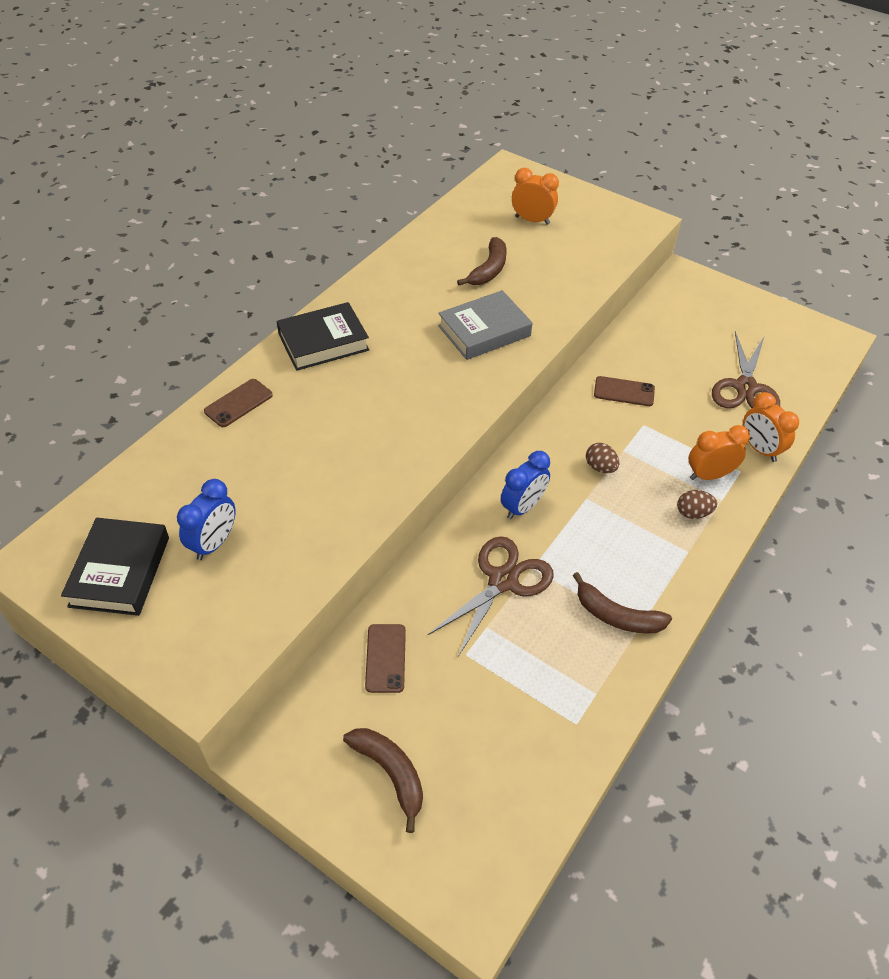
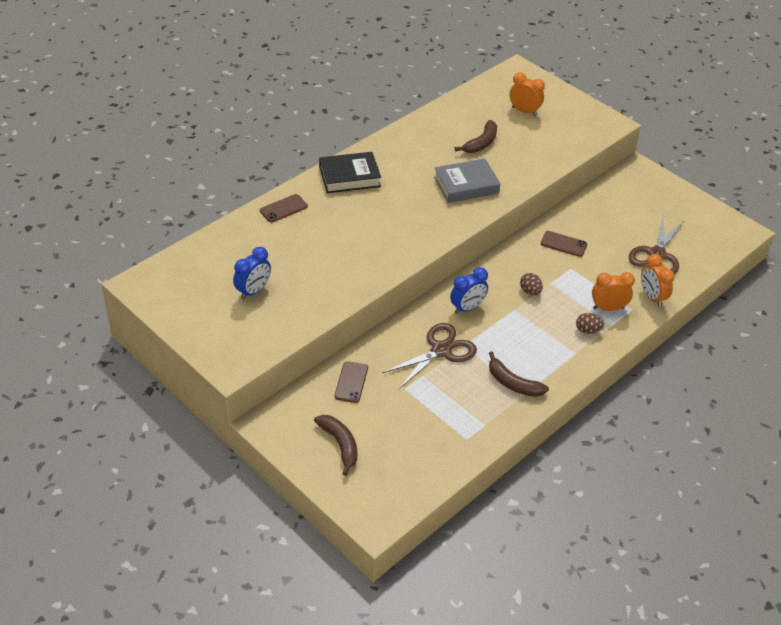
camera: 10 degrees right, 5 degrees down
black book [61,518,169,616] -> none

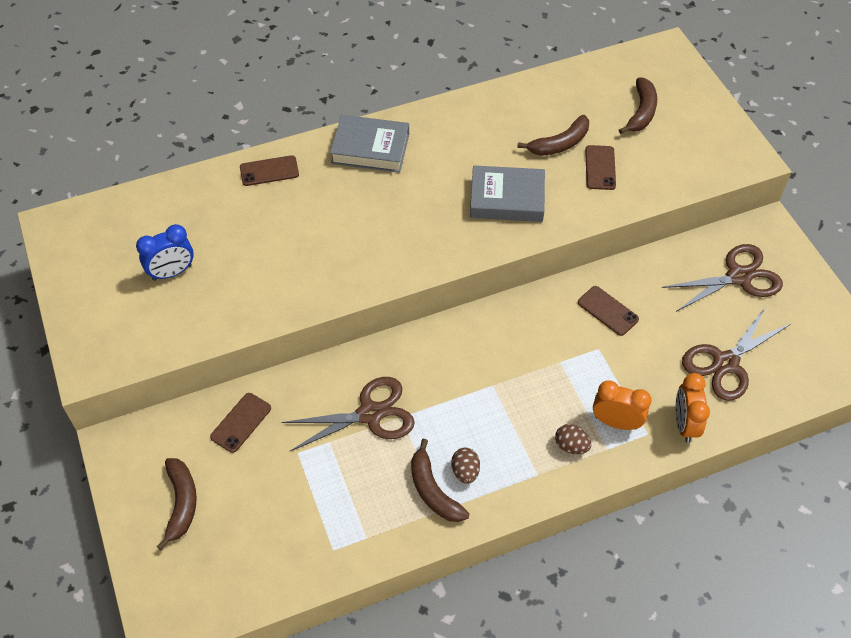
camera: 25 degrees right, 10 degrees up
black book [319,152,381,193] -> grey book [330,115,409,173]
blue clock [450,267,488,314] -> none
orange clock [510,72,545,116] -> brown banana [619,77,657,134]
brown egg [520,273,543,295] -> brown egg moved to [451,448,480,484]
none -> brown phone [585,145,616,190]
none -> brown scissors [662,244,783,312]

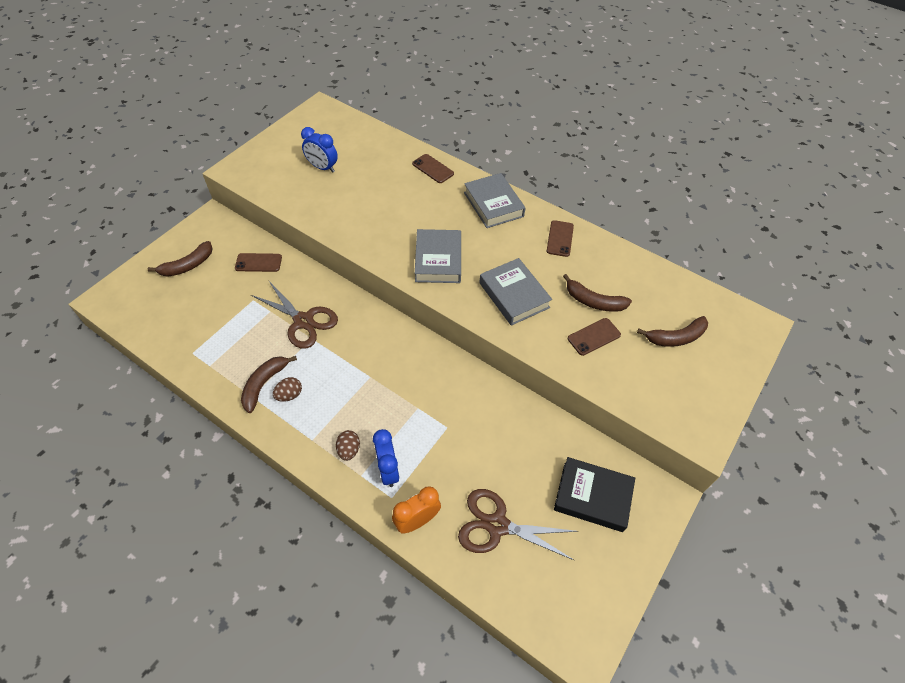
camera: 55 degrees right, 0 degrees up
brown phone [578,286,639,336] -> brown phone moved to [547,220,574,257]
orange clock [593,380,652,430] -> blue clock [373,429,400,487]
brown scissors [662,244,783,312] -> black book [554,457,635,532]
none -> grey book [415,229,461,283]

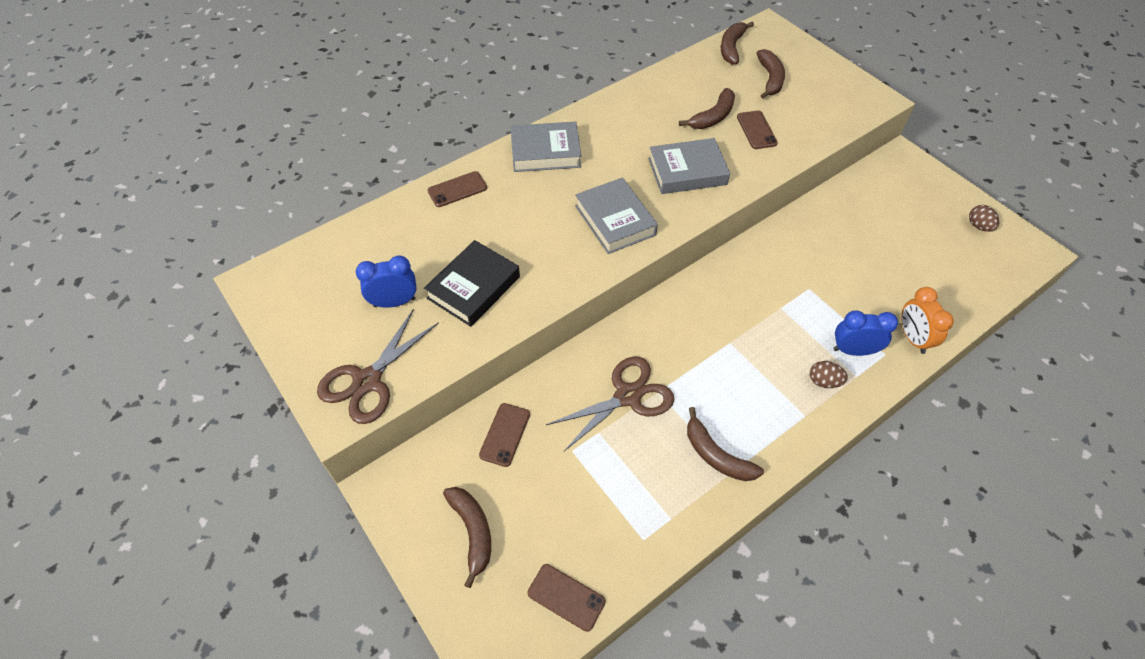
camera: 70 degrees left, 0 degrees up
brown egg [273,377,302,402] -> brown egg moved to [969,205,1000,232]
blue clock [301,127,338,173] -> blue clock turned 150 degrees counterclockwise [356,256,417,308]
grey book [415,229,461,283] -> grey book turned 45 degrees clockwise [575,178,658,254]
brown scissors [458,489,578,561] -> brown scissors moved to [317,309,439,424]
brown phone [547,220,574,257] -> brown phone moved to [527,564,606,632]
black book [554,457,635,532] -> black book moved to [424,240,520,327]
none -> brown banana [721,22,754,64]

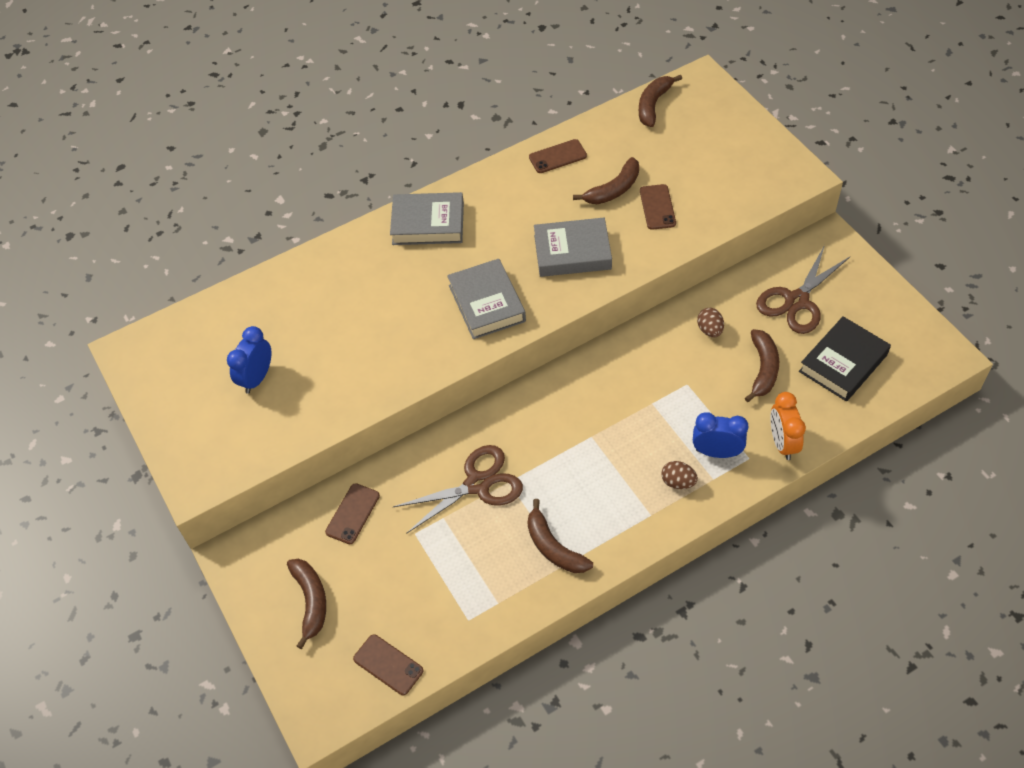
camera: 10 degrees right, 0 degrees up
brown scissors [317,309,439,424] -> brown scissors moved to [756,245,851,334]
blue clock [356,256,417,308] -> blue clock turned 60 degrees counterclockwise [227,326,272,394]
black book [424,240,520,327] -> black book moved to [799,316,891,401]
brown phone [428,171,487,207] -> brown phone moved to [529,139,587,173]
brown banana [757,49,785,99] -> brown banana moved to [745,329,779,402]
brown egg [969,205,1000,232] -> brown egg moved to [697,308,724,337]

